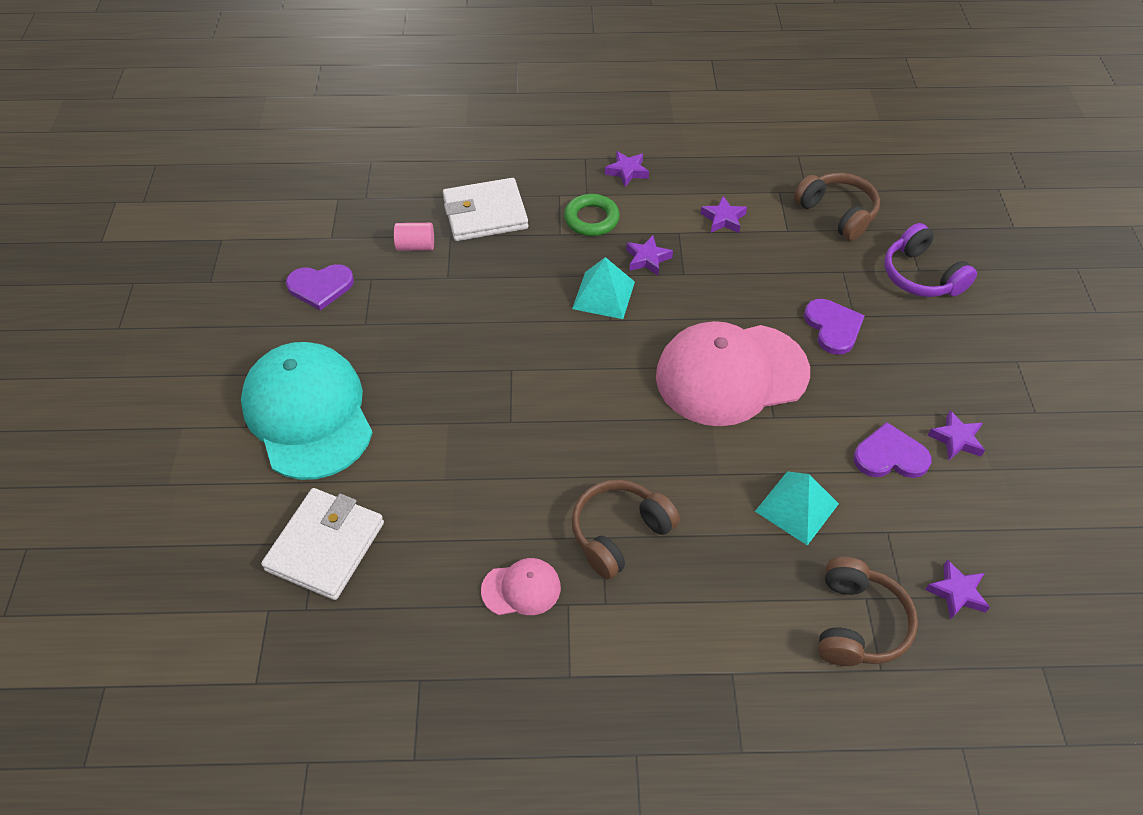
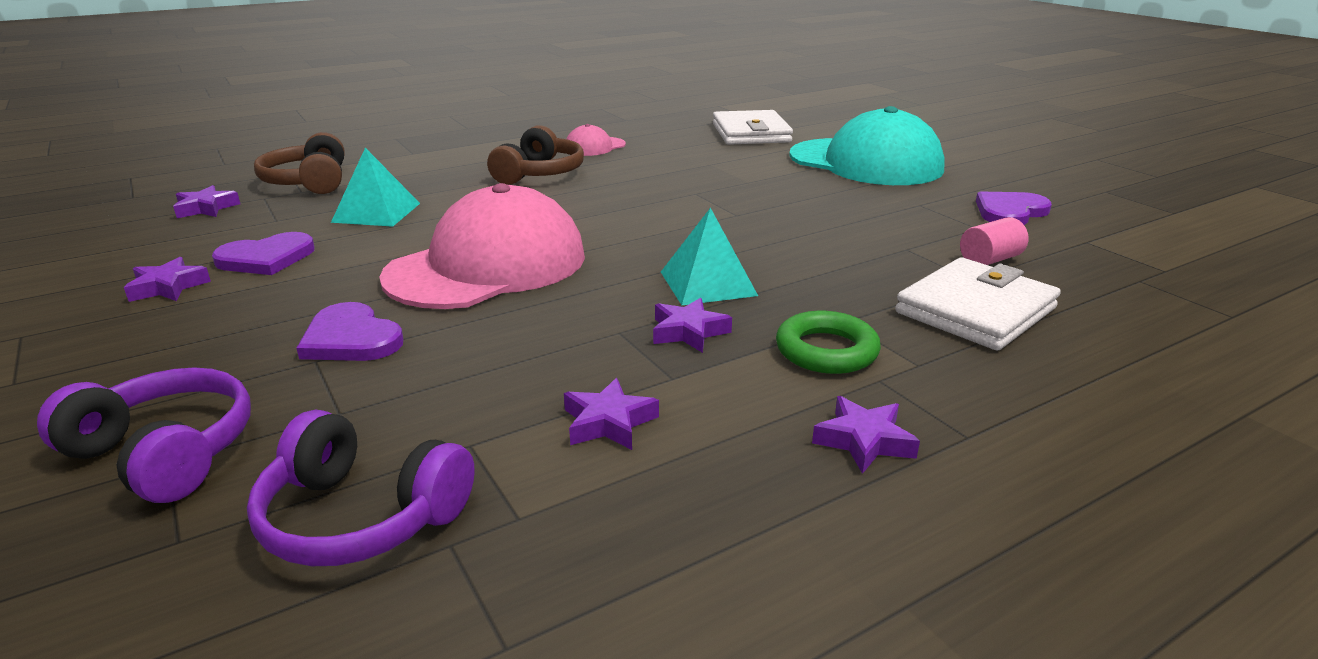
camera: 150 degrees right, 25 degrees down
brown headphones [794,173,880,241] -> purple headphones [247,410,475,566]

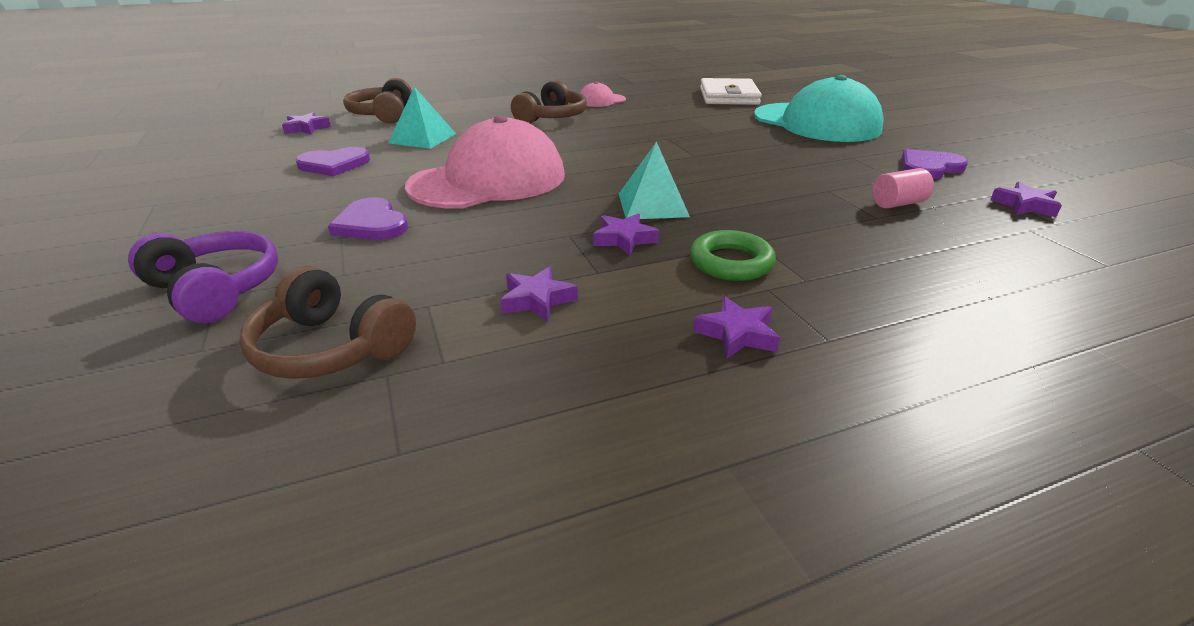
camera: 10 degrees right, 5 degrees up
purple star [124,257,211,302] -> purple star moved to [990,182,1062,217]
purple headphones [247,410,475,566] -> brown headphones [239,266,416,379]
white wallet [895,257,1061,351] -> none

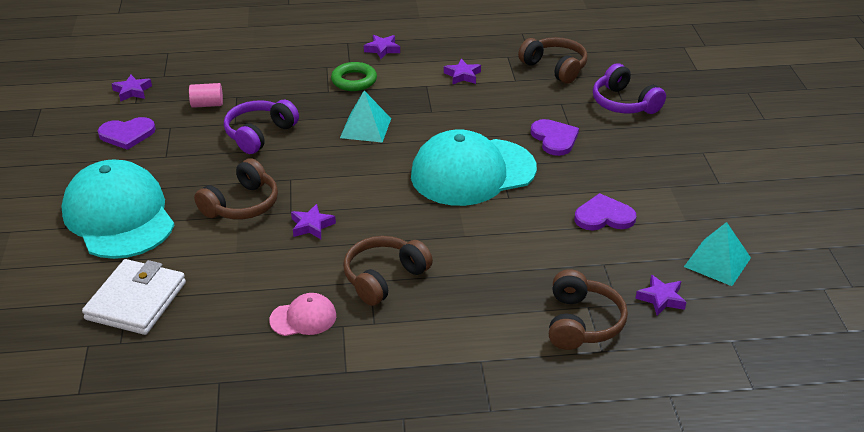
camera: 165 degrees left, 5 degrees up
turquoise pyramid [388,87,456,149] -> turquoise pyramid moved to [684,222,751,286]
pink cap [405,115,565,209] -> turquoise cap [411,129,537,206]
purple star [593,213,659,256] -> purple star moved to [291,204,336,239]
none -> brown headphones [194,158,278,219]
none -> purple headphones [224,100,299,154]

